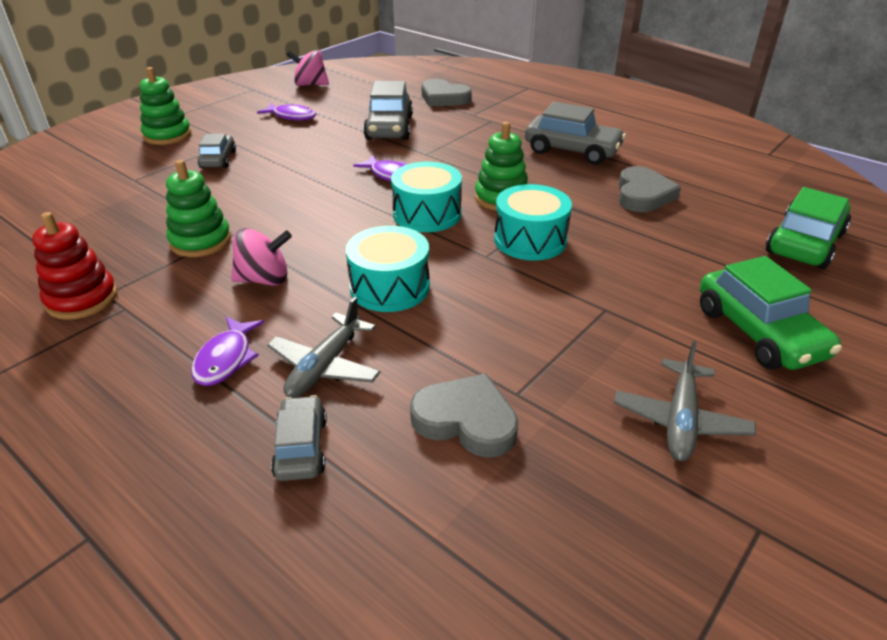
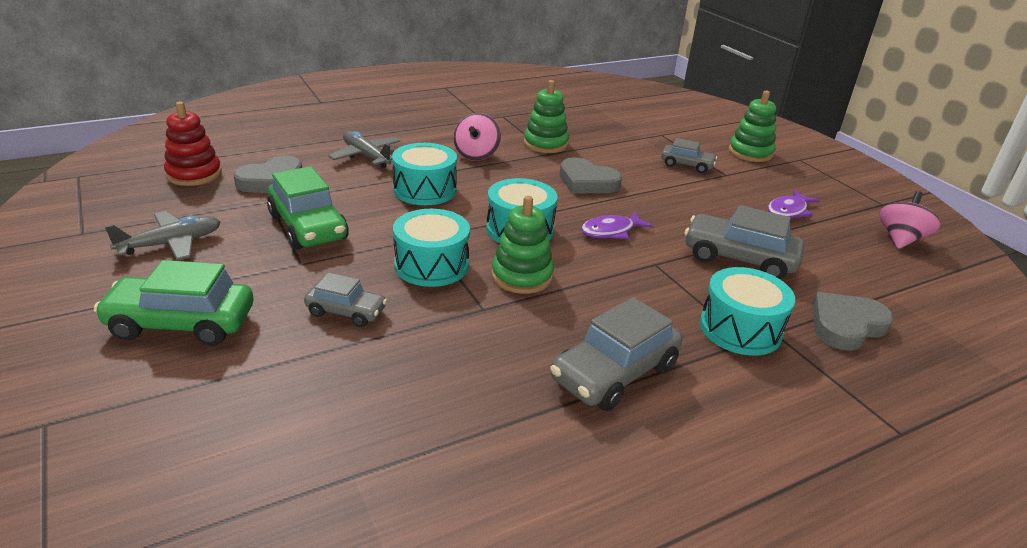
camera: 110 degrees right, 5 degrees down
red stacking toy [32,212,117,320] -> red stacking toy moved to [164,101,222,186]
purple fish [191,317,264,386] -> none
grey car [271,395,327,481] -> grey car moved to [304,273,387,327]
grey plane [614,341,756,461] -> grey plane turned 105 degrees clockwise [105,211,221,260]
grey heart [619,166,681,212] -> grey heart moved to [560,157,622,193]
green car [766,187,851,269] -> green car moved to [267,166,349,250]
none -> turquoise drum [700,267,795,356]

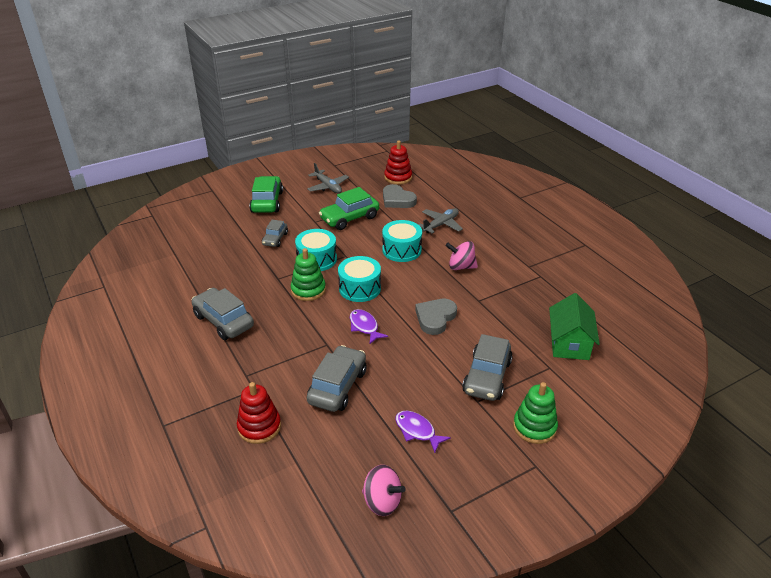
camera: 90 degrees right, 5 degrees up
green stacking toy [524,80,569,153] -> none
grey car [661,138,717,173] -> grey car [462,334,513,401], size x1.70
turquoise drum [700,267,795,356] -> none
grey heart [812,292,893,351] -> red stacking toy [237,382,281,444]
none -> green house [549,293,600,360]

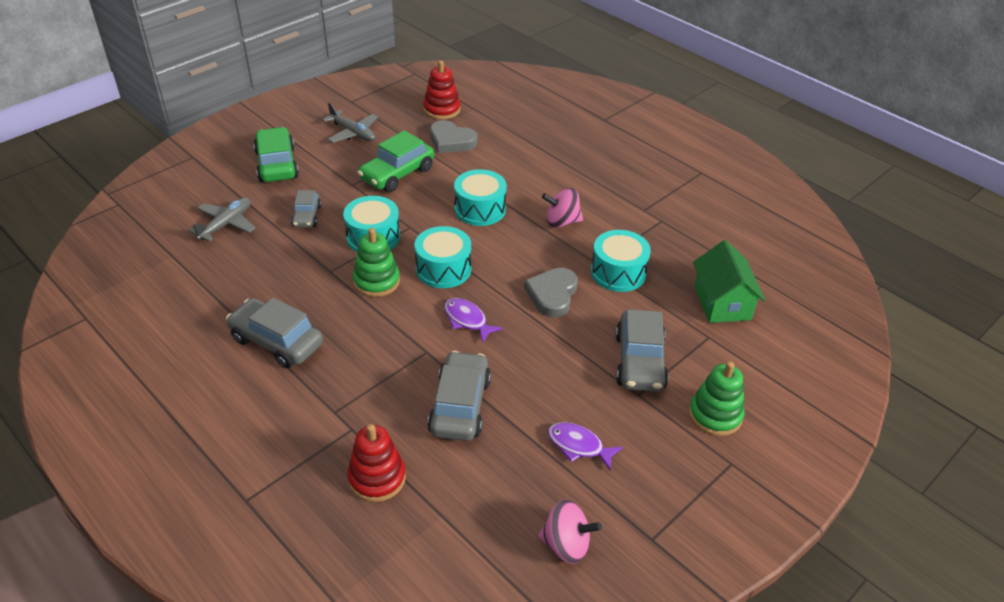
camera: 15 degrees left, 5 degrees up
grey plane [418,208,463,234] -> grey plane moved to [189,198,256,242]
none -> turquoise drum [591,230,651,292]

